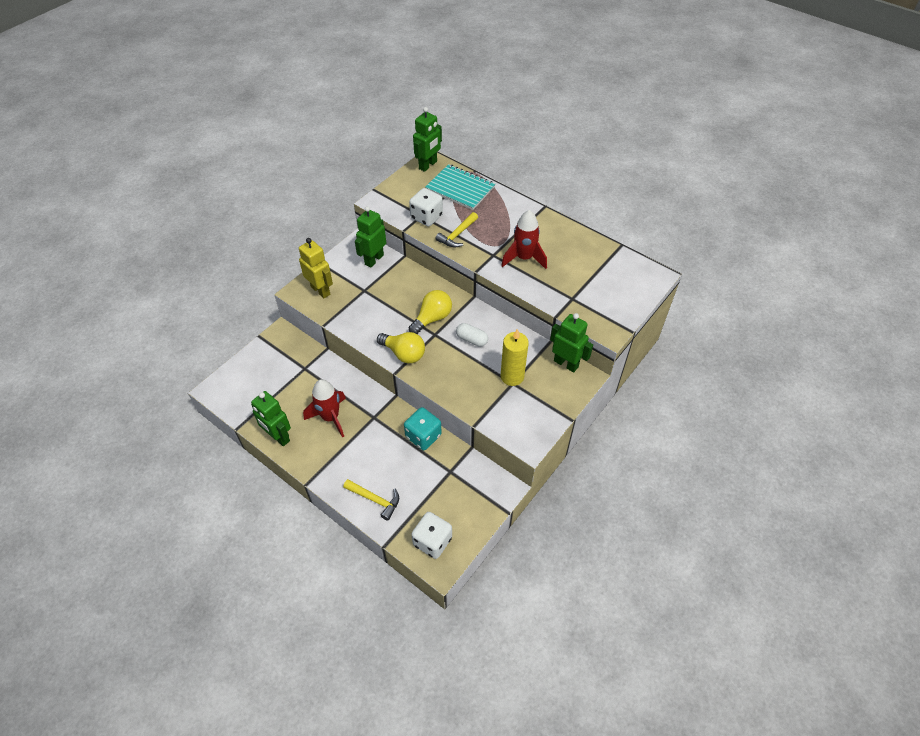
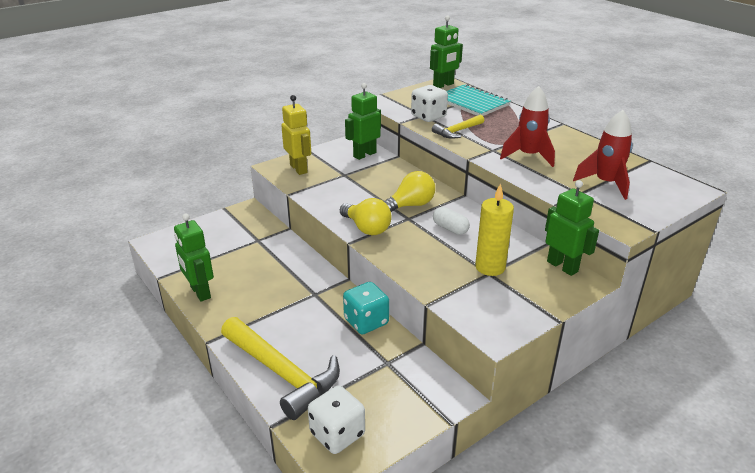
camera: 15 degrees right, 20 degrees down
red rocket [303,379,346,438] -> red rocket moved to [573,110,633,200]
yellow hammer [343,479,399,521] -> yellow hammer [221,317,340,420], size x1.86

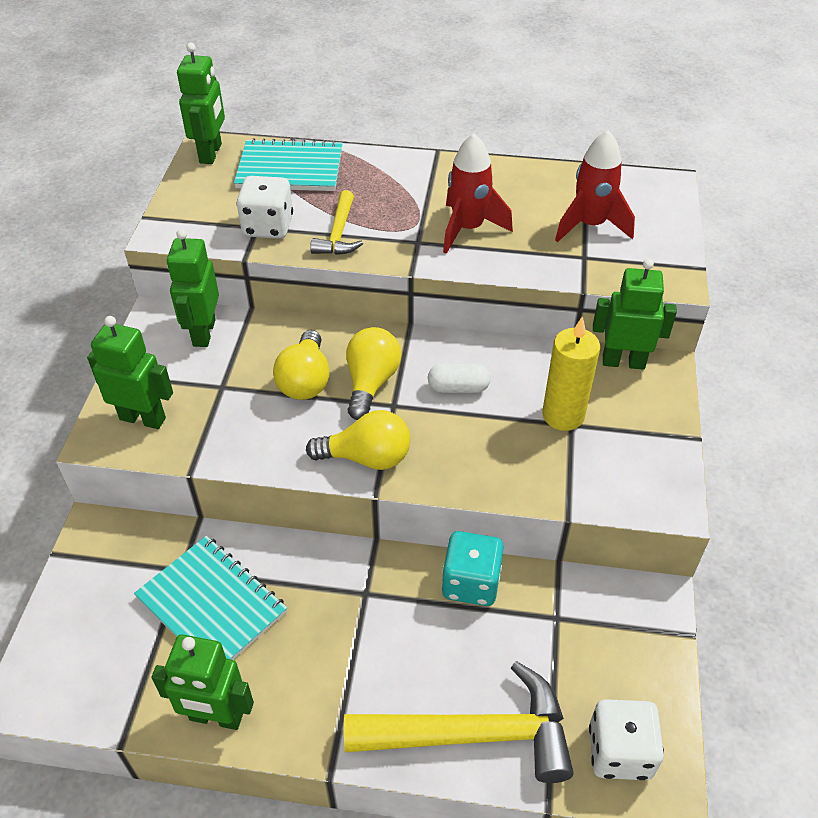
camera: 45 degrees left, 15 degrees up
yellow robot [281,95,311,175] -> green robot [87,316,173,429]
none -> turquoise notebook [134,536,287,660]
none -> yellow light bulb [273,330,330,400]

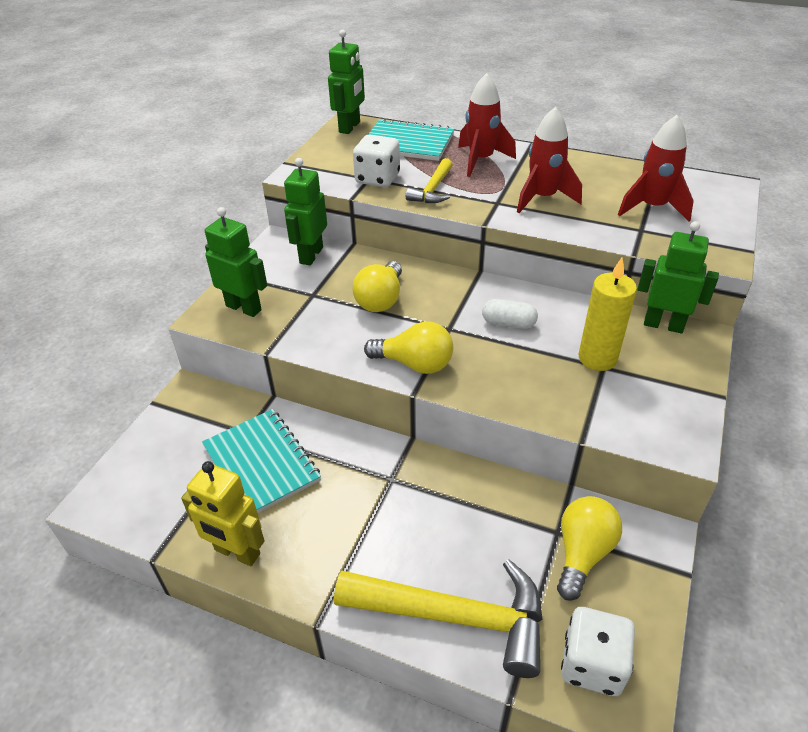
camera: 15 degrees right, 5 degrees down
green robot [152,634,254,730] -> yellow robot [181,461,264,566]
yellow light bulb [346,327,401,420] -> yellow light bulb moved to [557,496,622,601]
turquoise dice [442,531,504,606] -> none
none -> red rocket [458,73,516,177]

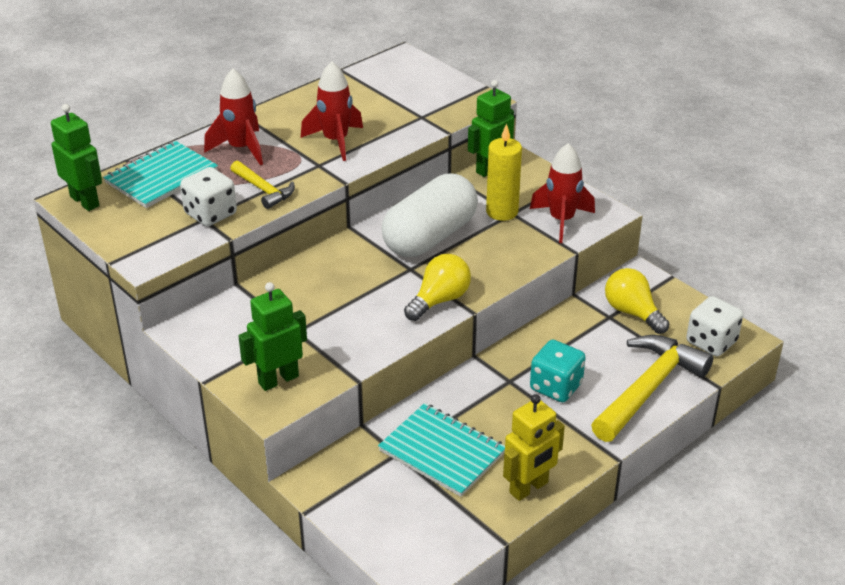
camera: 65 degrees left, 5 degrees down
turquoise notebook [202,409,321,513] -> turquoise notebook turned 45 degrees clockwise [378,403,505,497]
green robot [284,158,327,265] -> none
yellow light bulb [352,261,402,312] -> none
white capsule [482,299,538,329] -> white capsule [382,174,478,257], size x2.36
red rocket [618,115,694,222] -> red rocket moved to [530,143,595,243]
none -> turquoise dice [530,340,586,402]

